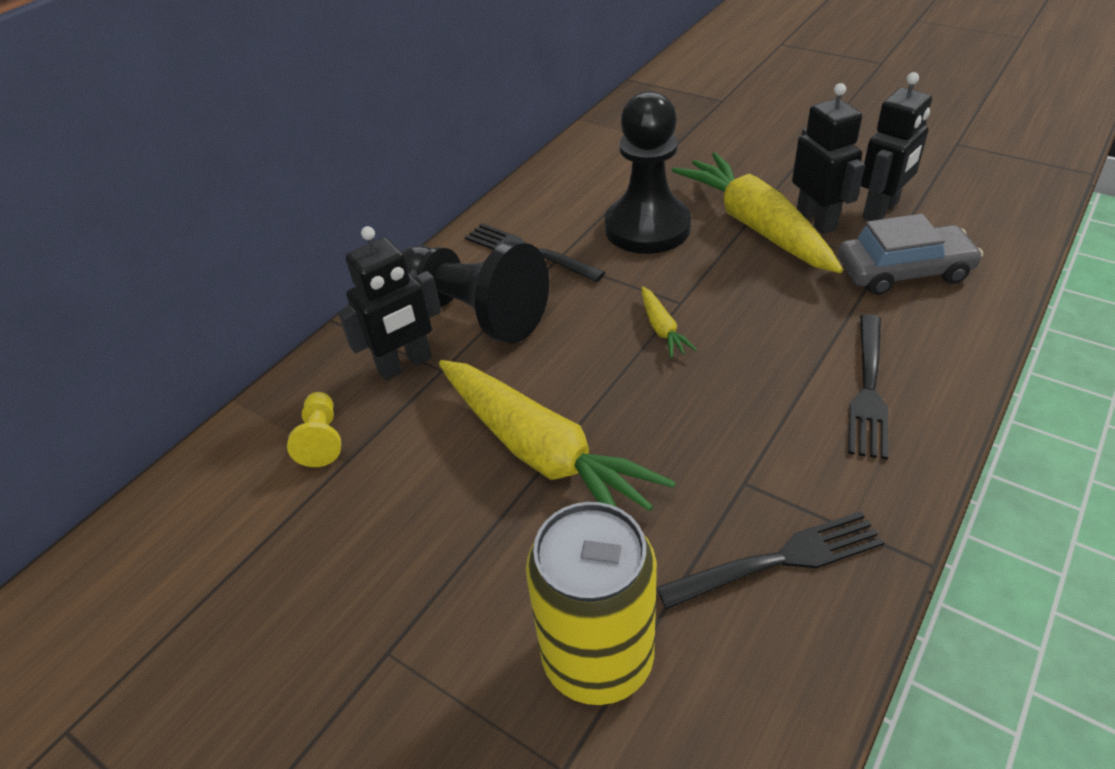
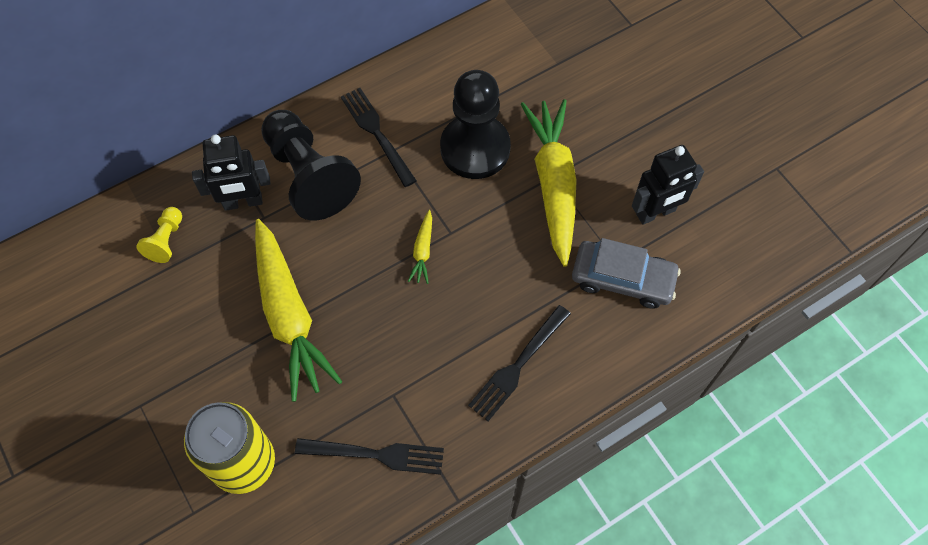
camera: 20 degrees right, 20 degrees up
black robot [792,83,865,234] -> none

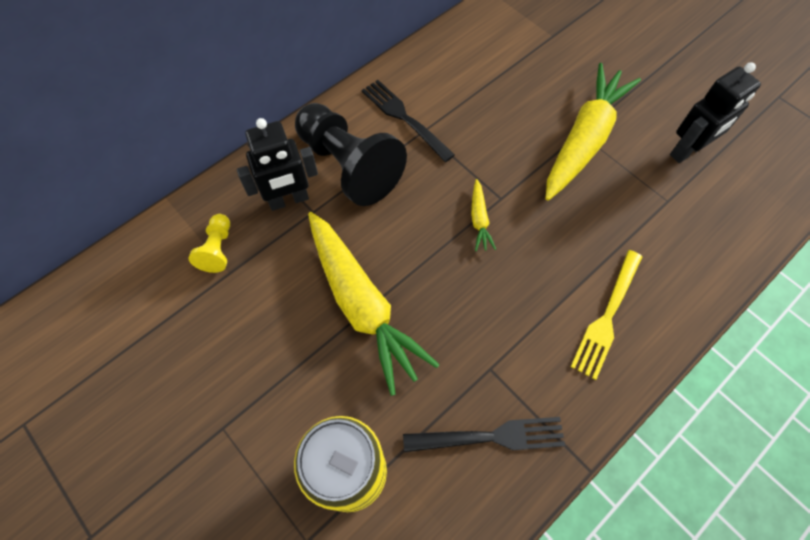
camera: 10 degrees left, 0 degrees up
black pawn [440,70,511,179] -> none
black fork [468,305,571,421] -> yellow fork [571,250,642,380]
yellow carrot [521,99,577,267] -> yellow carrot turned 45 degrees clockwise [546,63,641,201]
grey car [572,238,681,309] -> none

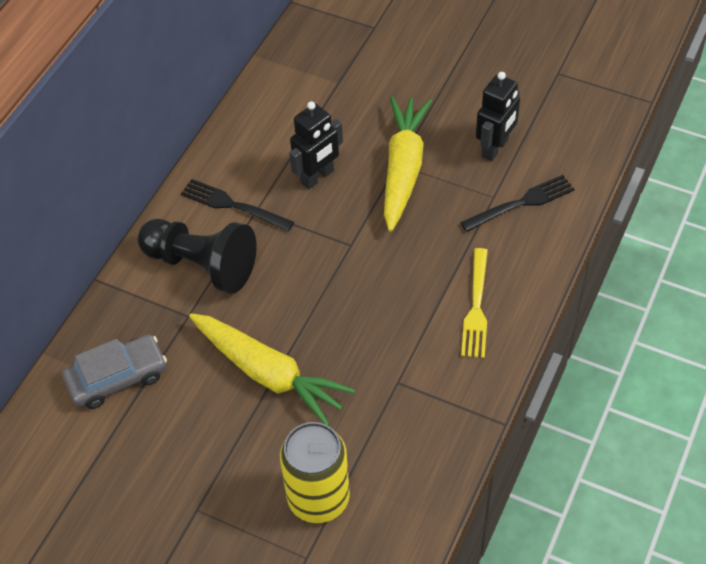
camera: 20 degrees left, 10 degrees down
yellow pawn [189,214,230,273] -> grey car [62,334,167,409]
black robot [237,118,318,211] -> black robot moved to [289,101,343,189]
black fork [403,417,565,452] -> black fork moved to [460,175,575,232]
yellow carrot [471,179,496,251] -> none

